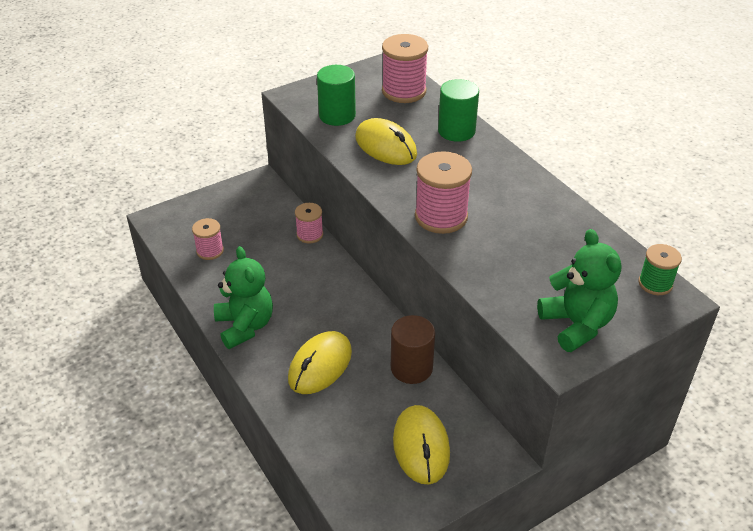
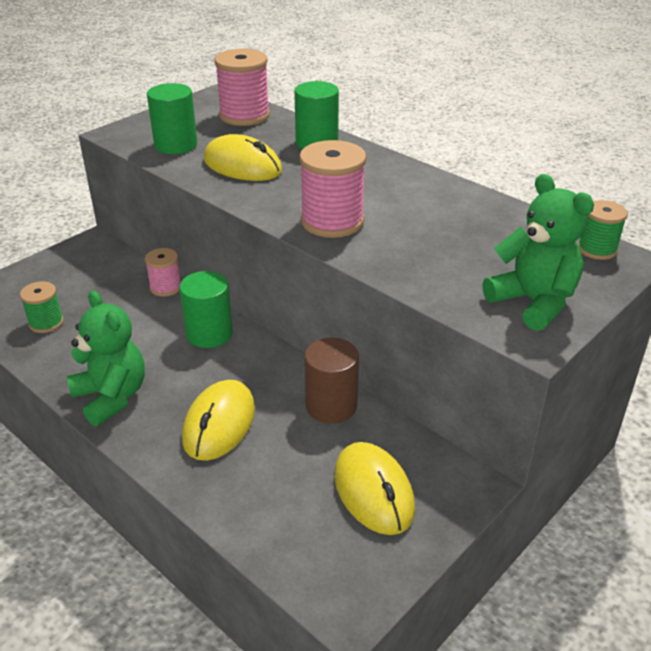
camera: 15 degrees left, 5 degrees down
pink spool [192,218,224,260] -> green spool [20,281,64,333]
none -> green cylinder [180,271,233,348]

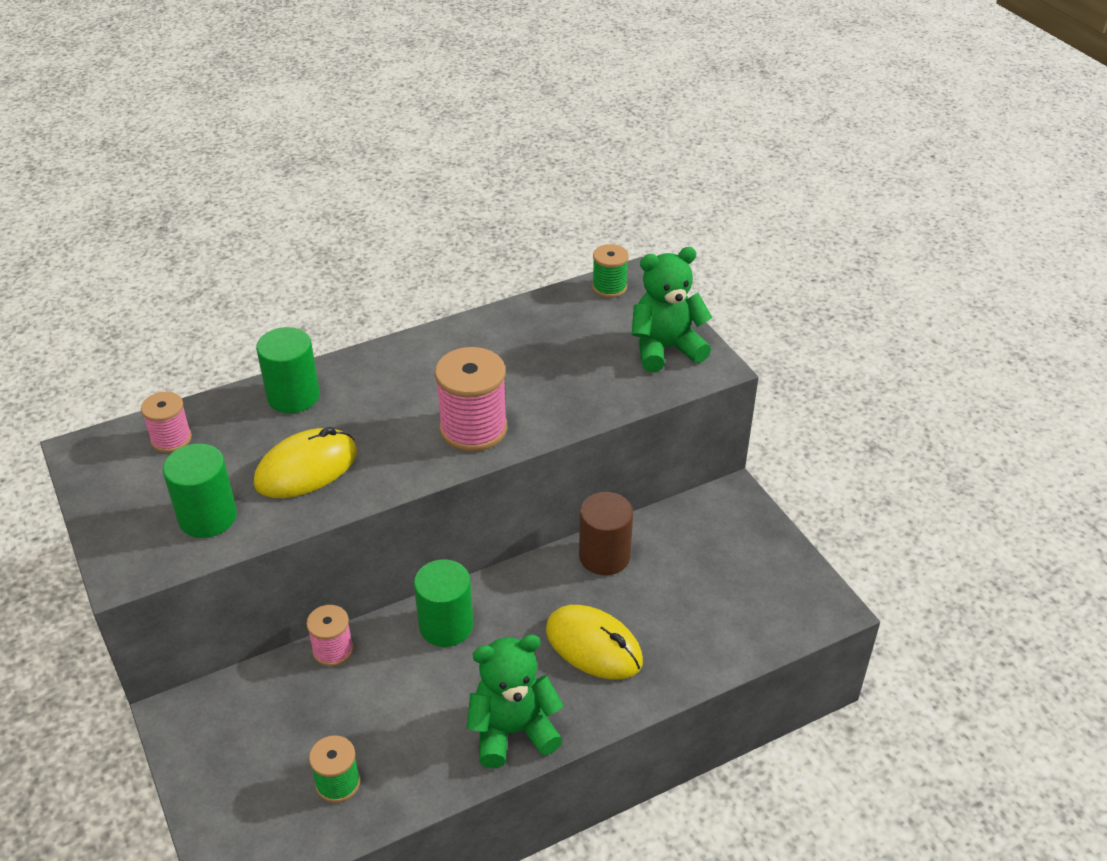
camera: 70 degrees left, 5 degrees up
pink spool [214,49,270,126] -> pink spool [141,392,192,453], size x0.59
yellow mouse [334,442,415,535] -> none

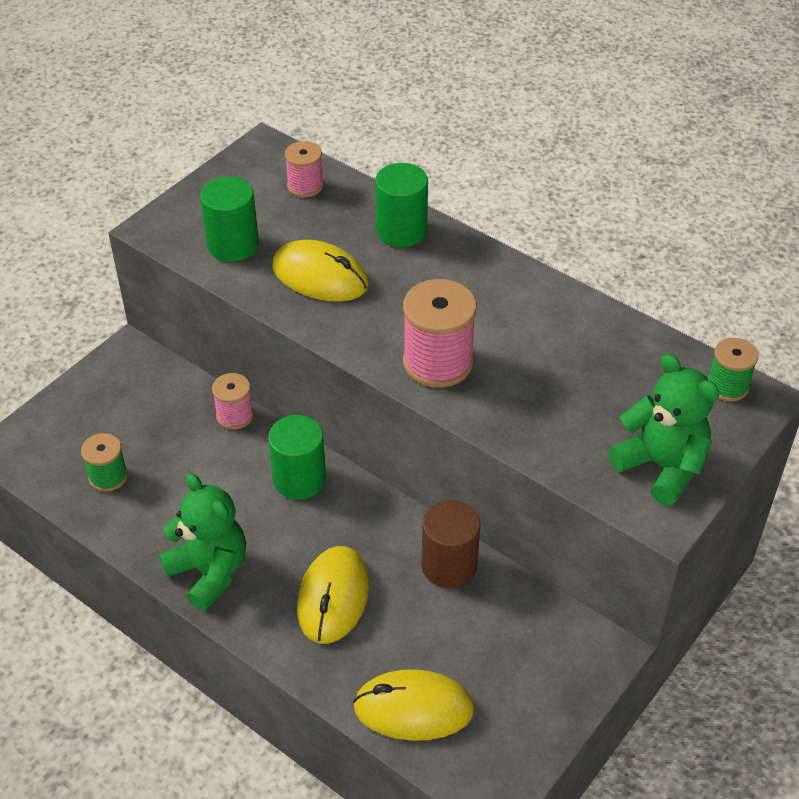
camera: 65 degrees right, 5 degrees up
none -> yellow mouse [353,669,474,741]

